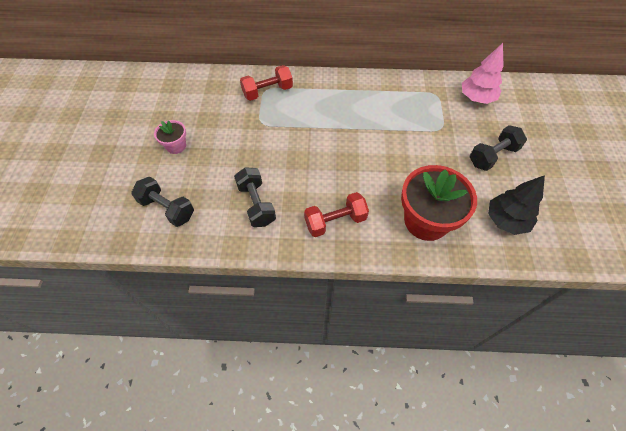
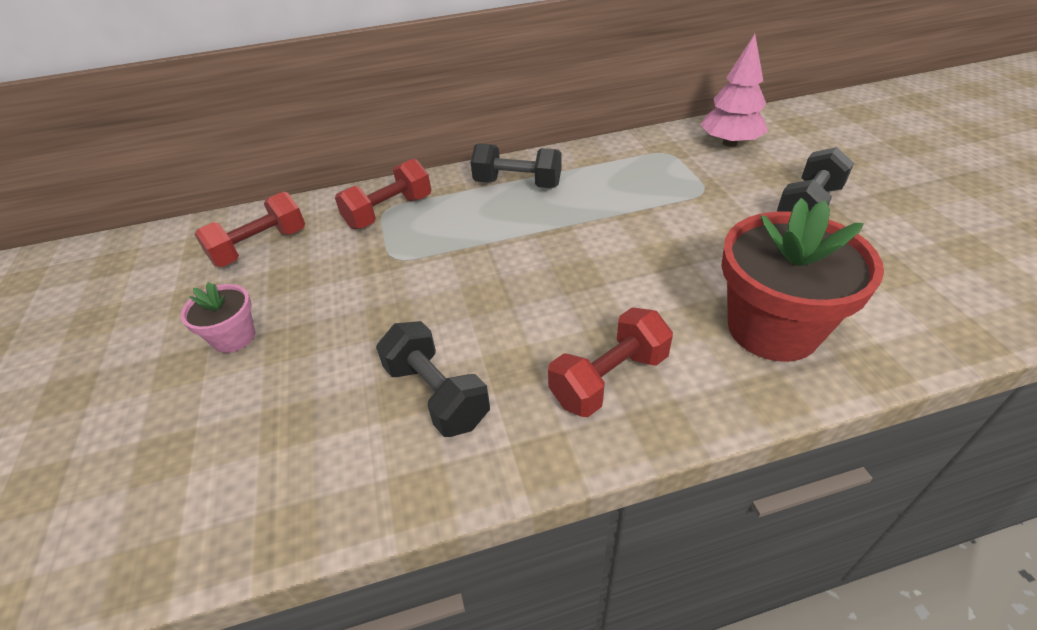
camera: 15 degrees left, 15 degrees down
black dumbbell [131,177,194,227] -> black dumbbell moved to [471,143,561,188]
black tree [488,175,545,235] -> none
none -> red dumbbell [194,192,305,267]

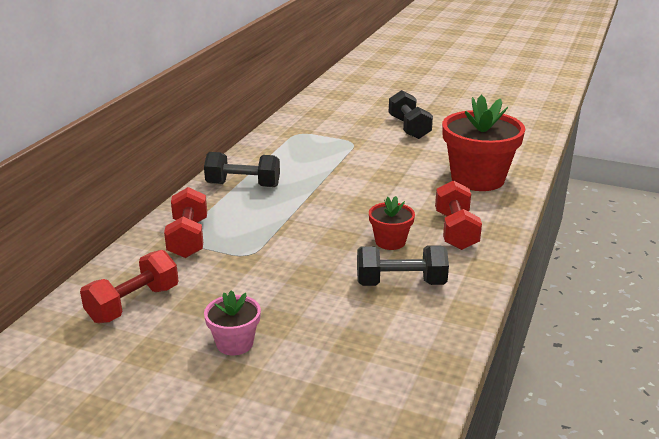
camera: 55 degrees left, 15 degrees down
red dumbbell [194,192,305,267] -> red dumbbell turned 45 degrees clockwise [80,250,179,323]
black dumbbell [471,143,561,188] -> black dumbbell turned 45 degrees clockwise [204,152,280,187]
pink tree [700,34,768,147] -> none
none -> red flower pot [369,196,415,250]

